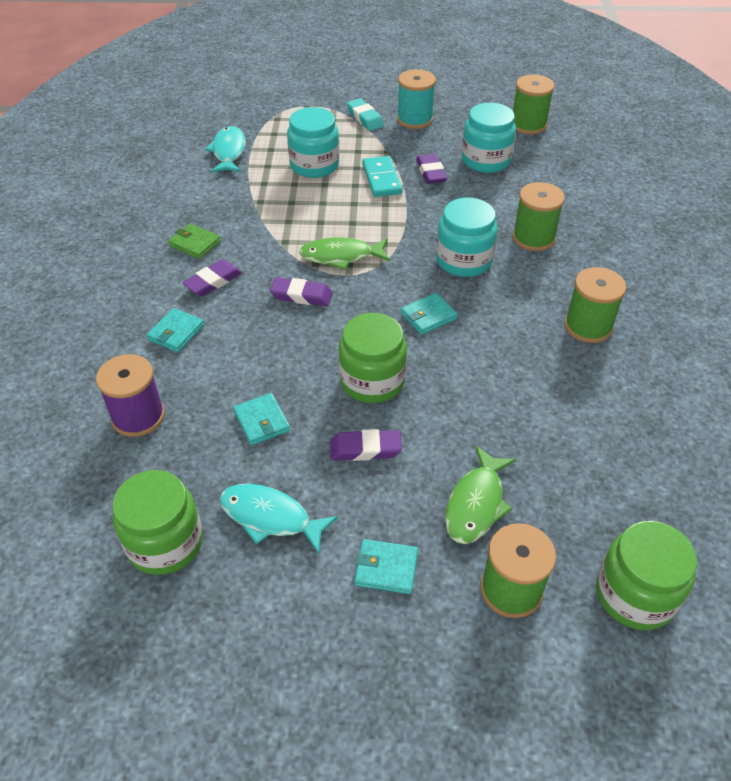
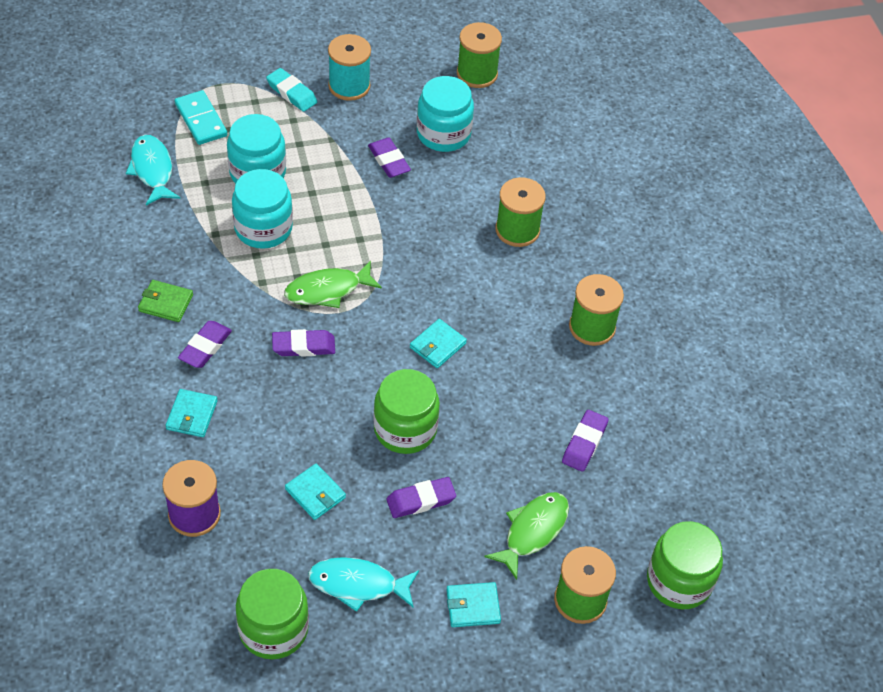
camera: 20 degrees left, 5 degrees up
turquoise domino [362,156,403,197] -> turquoise domino moved to [175,90,227,145]
turquoise jar [436,198,497,277] -> turquoise jar moved to [232,169,293,249]
green fish [445,446,516,544] -> green fish turned 150 degrees counterclockwise [484,492,569,580]
none -> purple eraser [562,410,609,472]

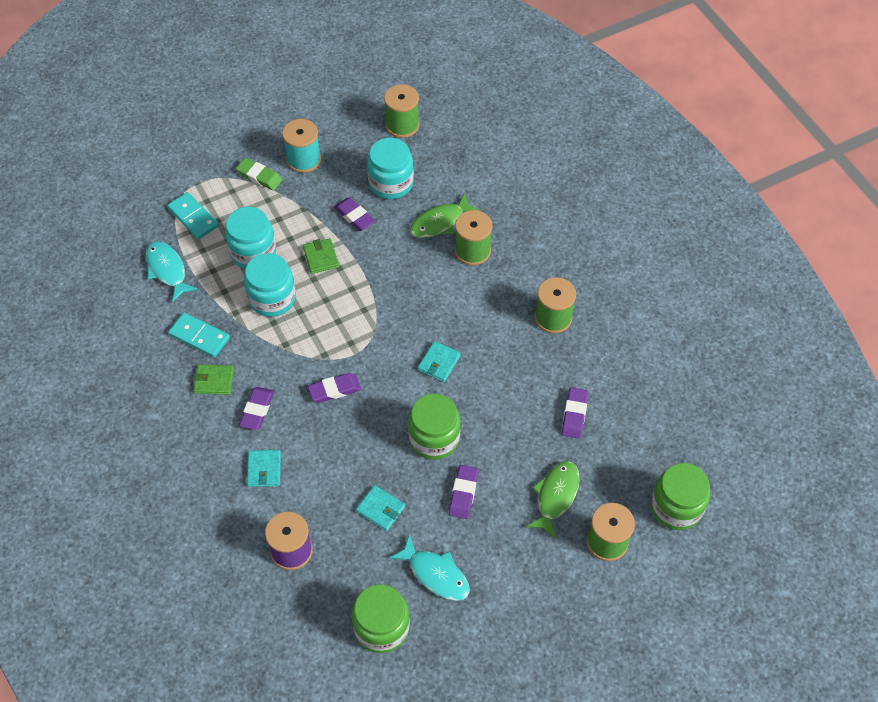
camera: 10 degrees left, 5 degrees up
turquoise eraser [266,68,317,112] -> green eraser [236,158,283,191]
green fish [284,261,382,308] -> green fish moved to [410,193,480,238]
turquoise fish [308,557,419,612] -> turquoise fish turned 135 degrees counterclockwise [389,534,470,601]
purple eraser [386,477,456,518] -> purple eraser turned 45 degrees counterclockwise [449,465,479,519]
turquoise wallet [446,582,501,627] -> none
none -> turquoise domino [168,312,230,358]
none -> green wallet [303,238,339,274]

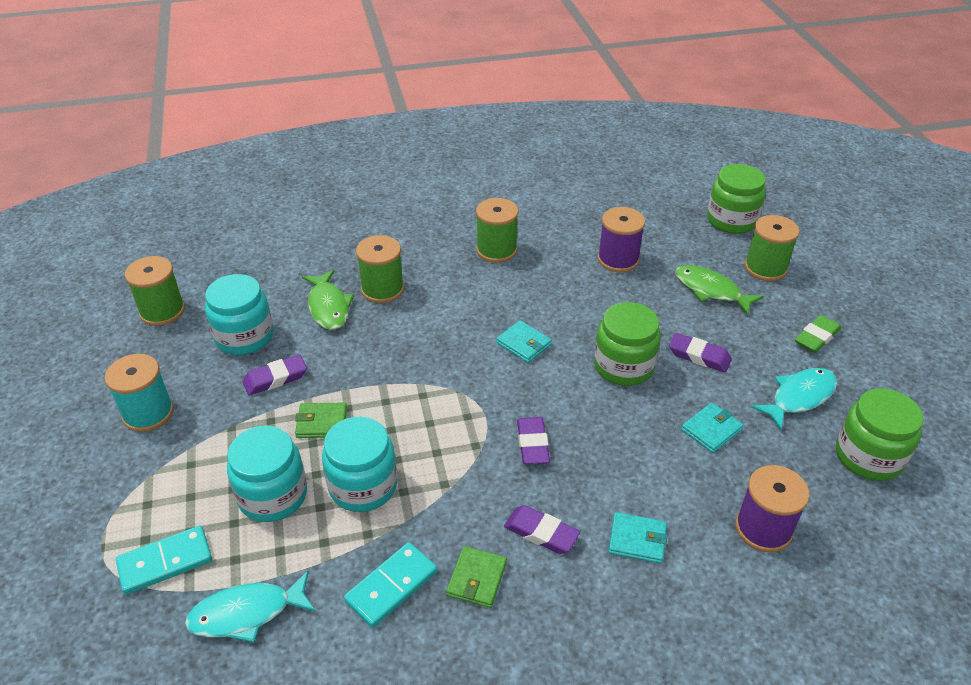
camera: 75 degrees left, 15 degrees down
green eraser [236,158,283,191] -> green eraser moved to [795,315,841,353]
purple eraser [562,388,588,438] -> purple spool [598,207,645,272]

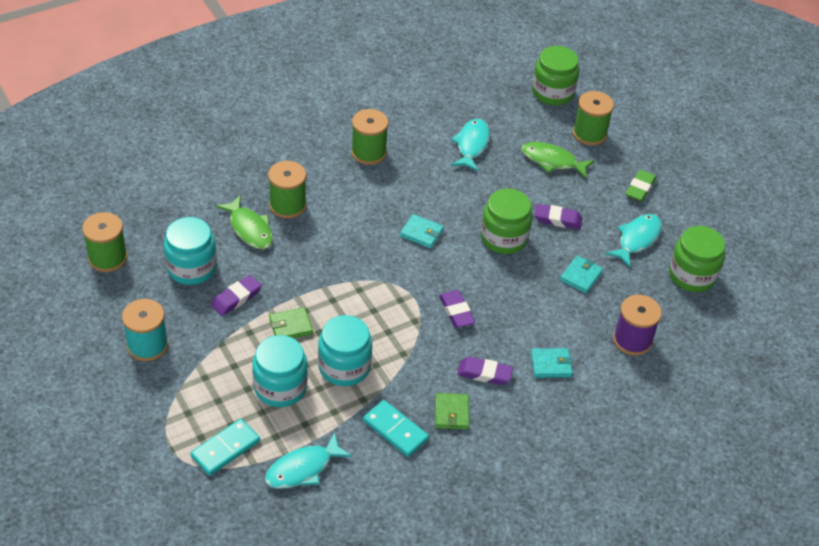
camera: 20 degrees left, 5 degrees up
turquoise domino [344,542,437,628] -> turquoise domino turned 75 degrees counterclockwise [363,400,429,457]
purple spool [598,207,645,272] -> turquoise fish [451,119,490,171]

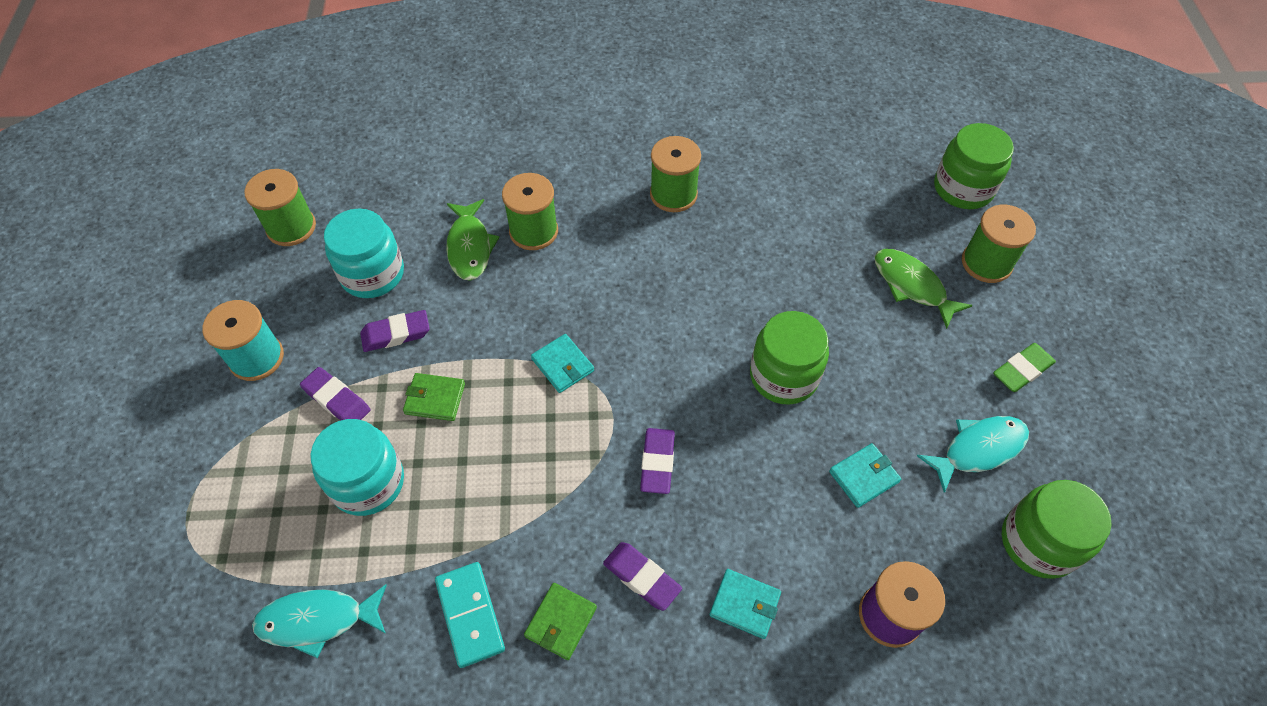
camera: 30 degrees right, 10 degrees up
turquoise domino [190,419,260,476] -> none
turquoise jar [318,315,372,386] -> none
turquoise wallet [400,214,444,249] -> turquoise wallet moved to [531,334,594,393]
turquoise fish [451,119,490,171] -> none
purple eraser [535,204,582,230] -> purple eraser moved to [300,367,370,421]

